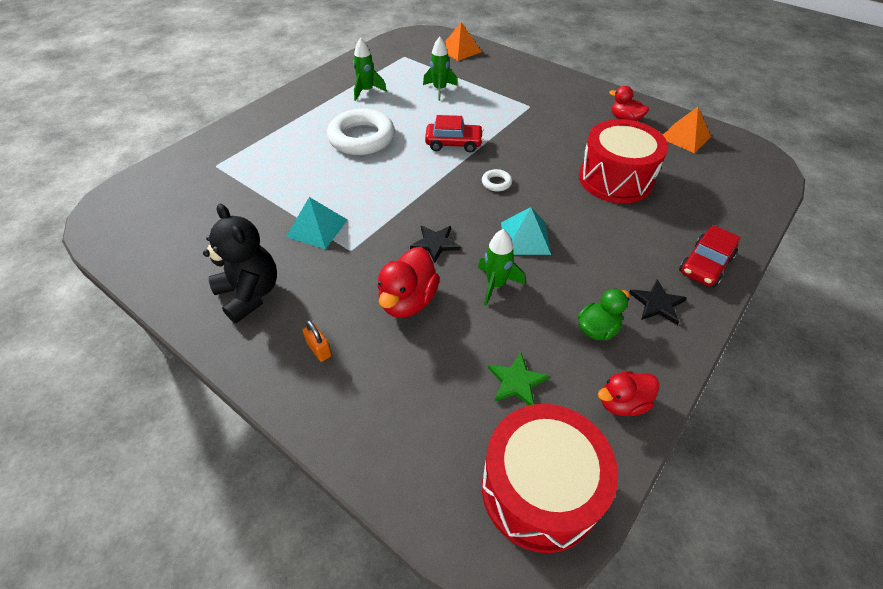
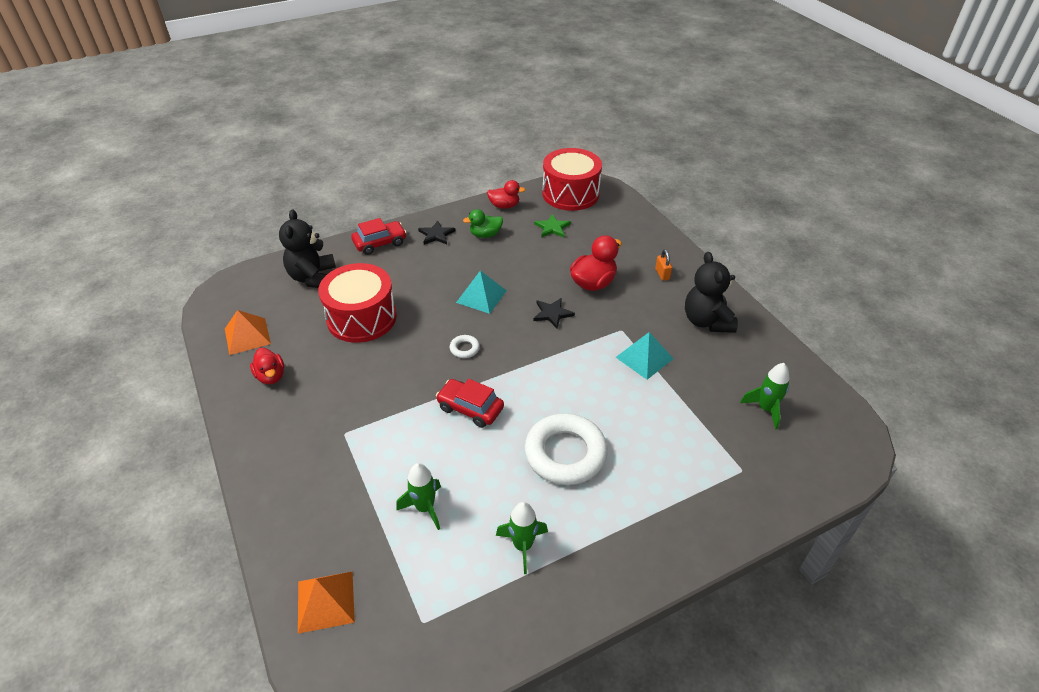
camera: 155 degrees left, 5 degrees down
green rocket [478,229,525,306] -> green rocket moved to [740,363,790,430]
none -> black teddy bear [279,209,336,288]

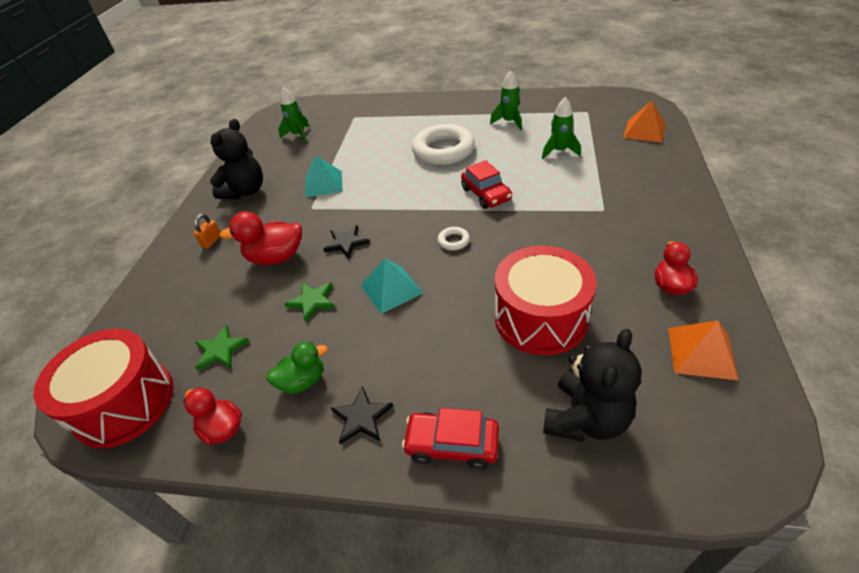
camera: 140 degrees left, 0 degrees up
green duck [463,209,503,238] -> green duck turned 45 degrees counterclockwise [266,342,328,394]
none -> green star [285,282,335,322]

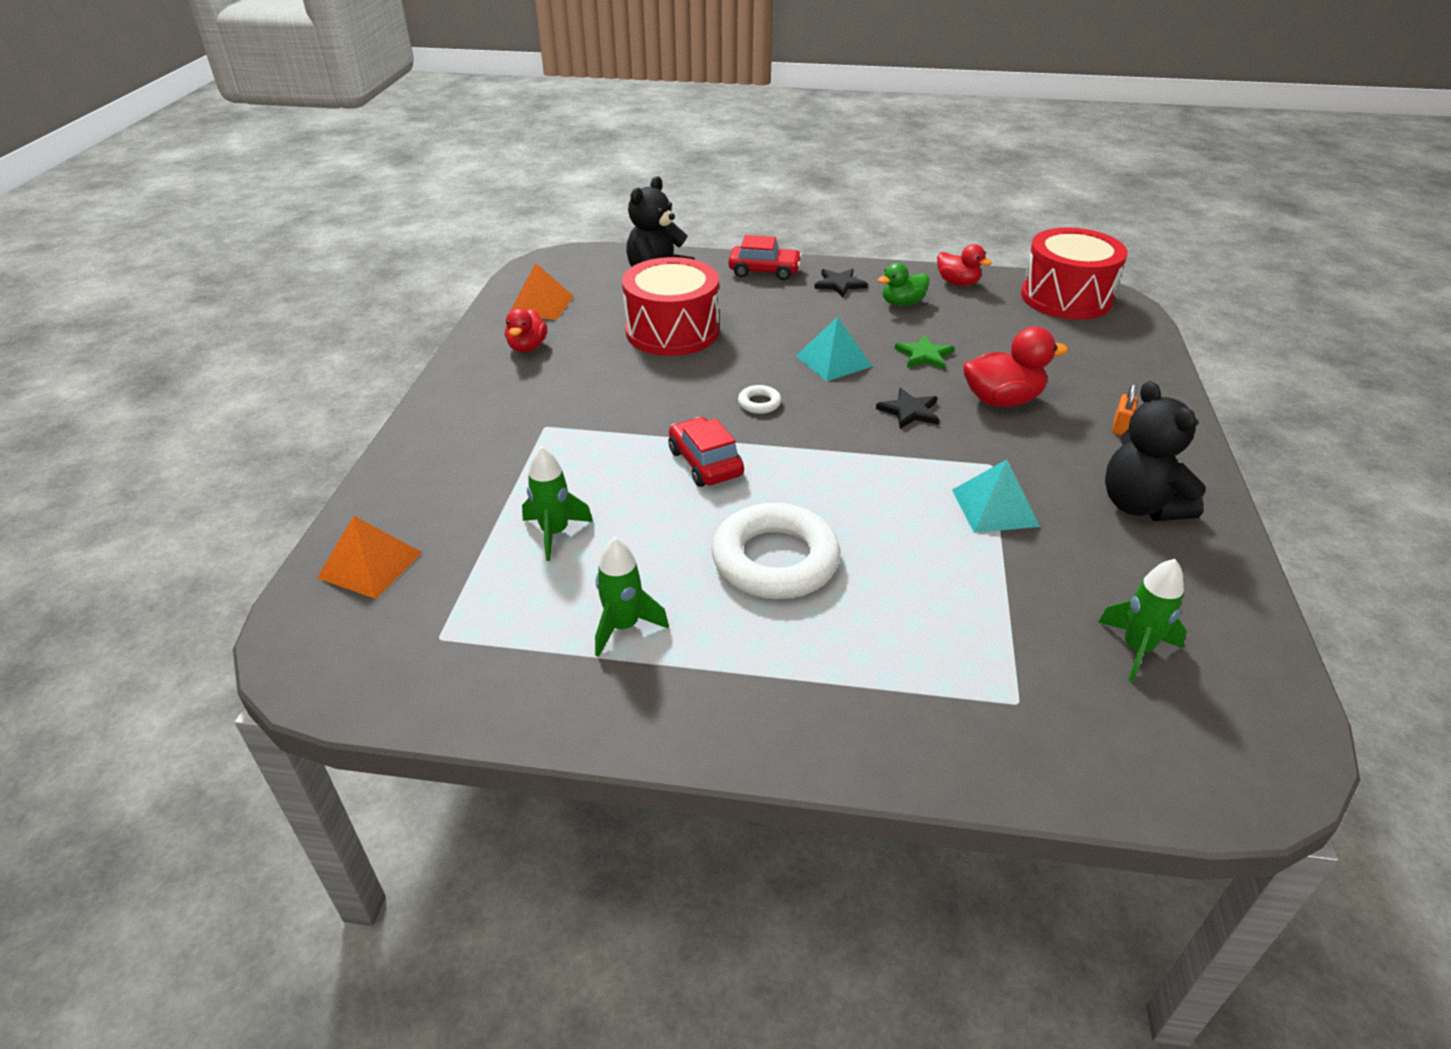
camera: 175 degrees right, 5 degrees down
green star [195,325,249,371] -> none
black teddy bear [210,119,263,199] -> black teddy bear turned 45 degrees counterclockwise [1105,381,1206,521]

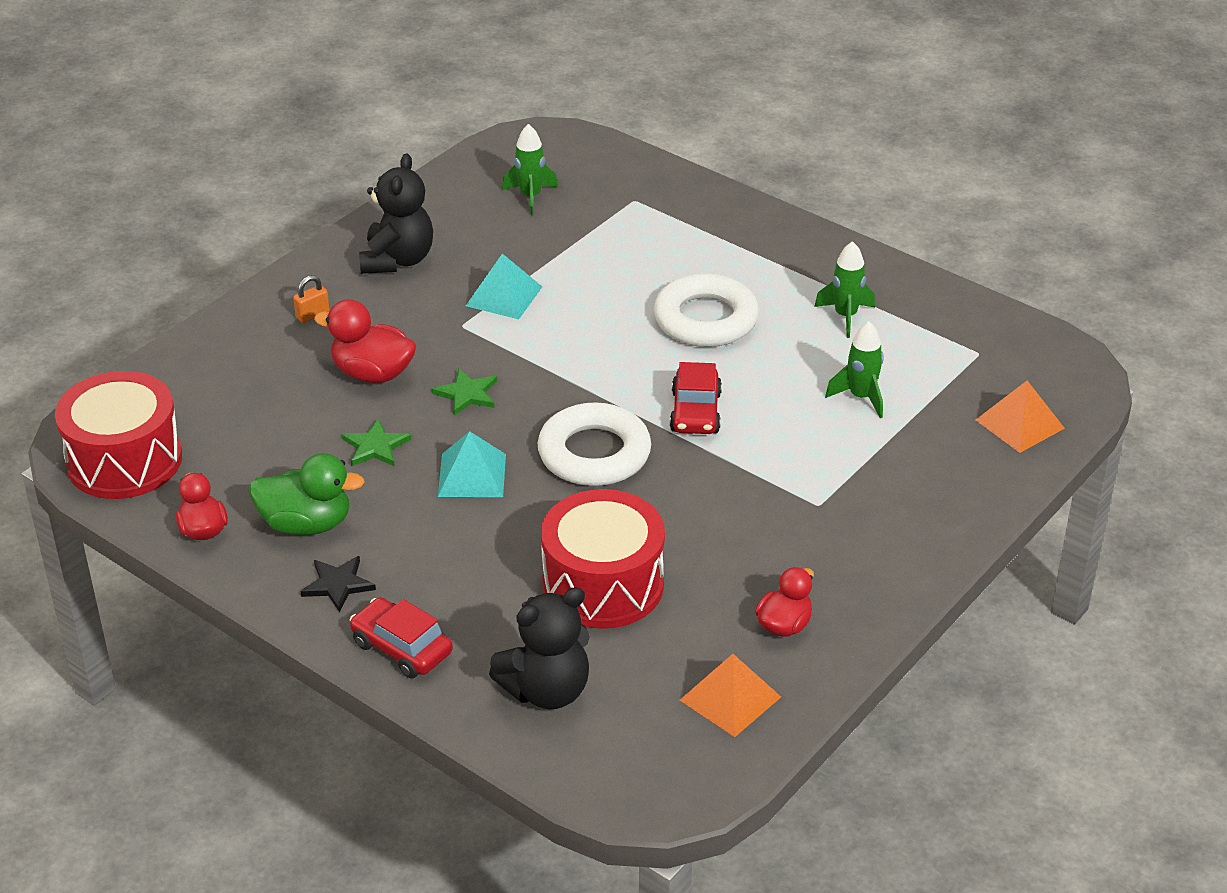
camera: 150 degrees left, 0 degrees up
white ring [738,385,781,414] -> white ring [538,402,651,486], size x2.40
black star [876,388,939,429] -> green star [432,368,497,415]
green duck [878,263,930,306] -> green duck [249,453,365,535], size x1.50

